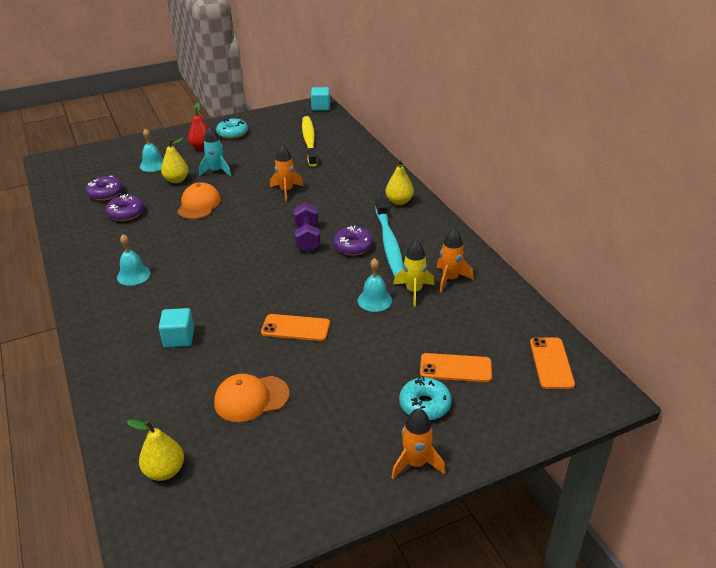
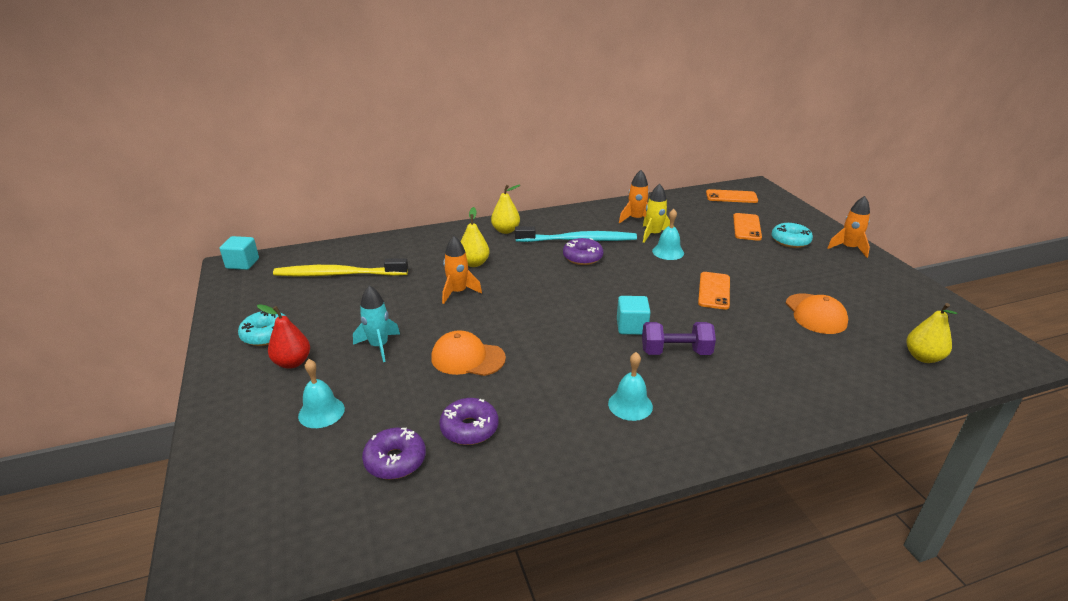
camera: 85 degrees left, 5 degrees down
turquoise cube [159,308,194,348] -> turquoise cube moved to [617,296,651,335]
yellow pear [161,138,189,183] -> yellow pear moved to [461,207,490,267]
purple dumbbell [294,203,320,252] -> purple dumbbell moved to [642,322,716,355]

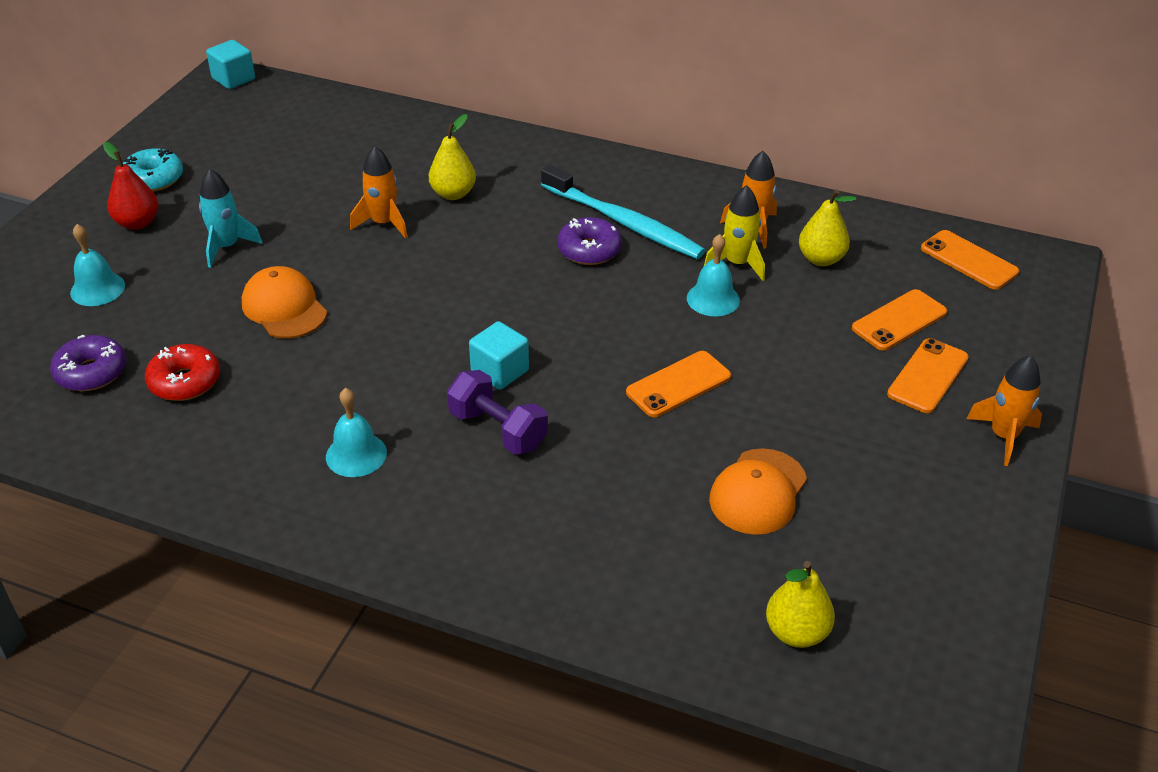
camera: 40 degrees right, 10 degrees up
yellow toothbrush [273,258,408,276] -> none
purple donut [439,398,498,445] -> red donut [145,344,220,401]
yellow pear [491,185,520,234] -> yellow pear moved to [799,189,856,266]
turquoise donut [771,222,813,248] -> orange phone [887,338,969,413]

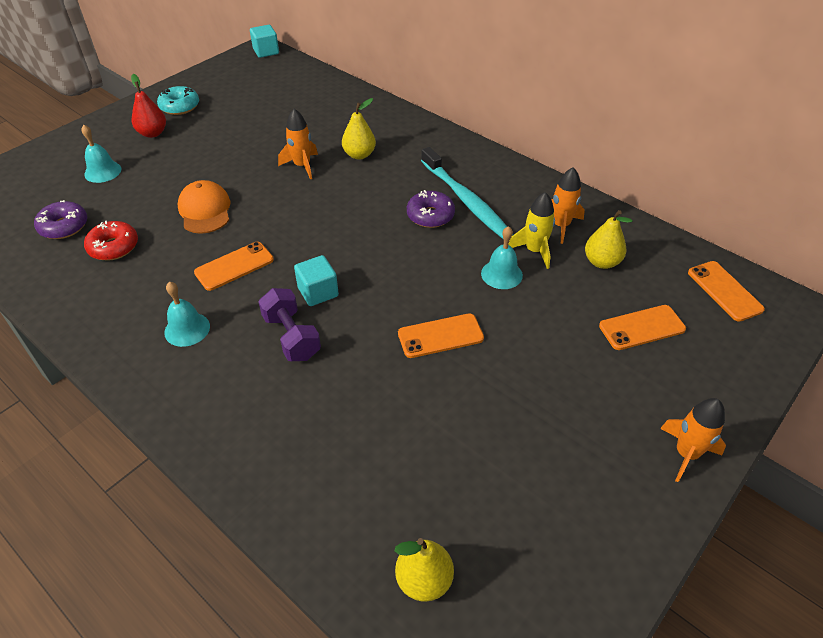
camera: 20 degrees right, 5 degrees up
turquoise rocket [199,168,263,268] -> none
orange cap [709,448,807,535] -> none
orange phone [887,338,969,413] -> orange phone moved to [194,242,274,291]

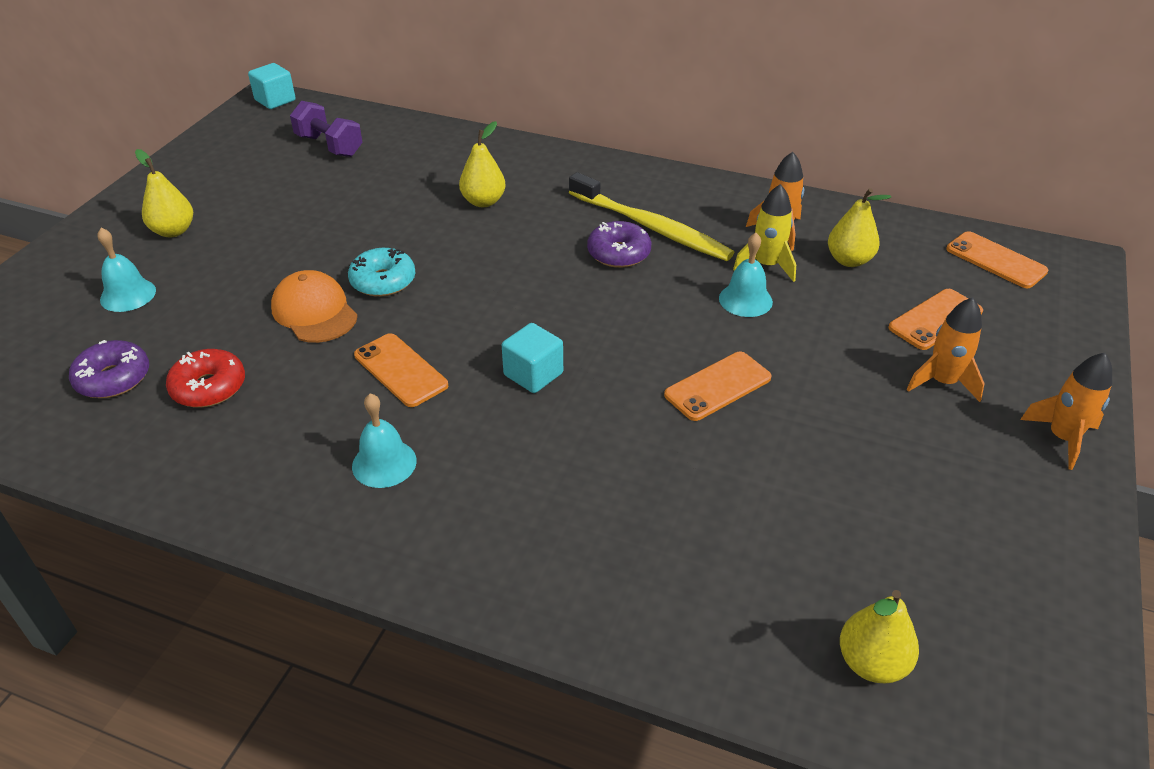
camera: 20 degrees left, 5 degrees down
red pear [131,74,166,138] -> yellow pear [135,149,193,237]
turquoise donut [157,86,199,115] -> turquoise donut moved to [348,248,416,297]
orange phone [194,242,274,291] -> orange phone turned 75 degrees counterclockwise [354,333,448,407]
purple dumbbell [258,288,321,361] -> purple dumbbell moved to [290,101,363,157]
orange rocket [278,109,318,179] -> orange rocket moved to [906,297,985,402]
turquoise toothbrush [421,147,514,240] -> yellow toothbrush [569,172,734,261]

